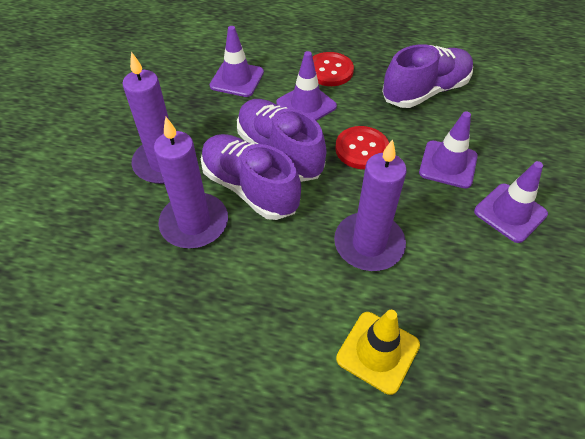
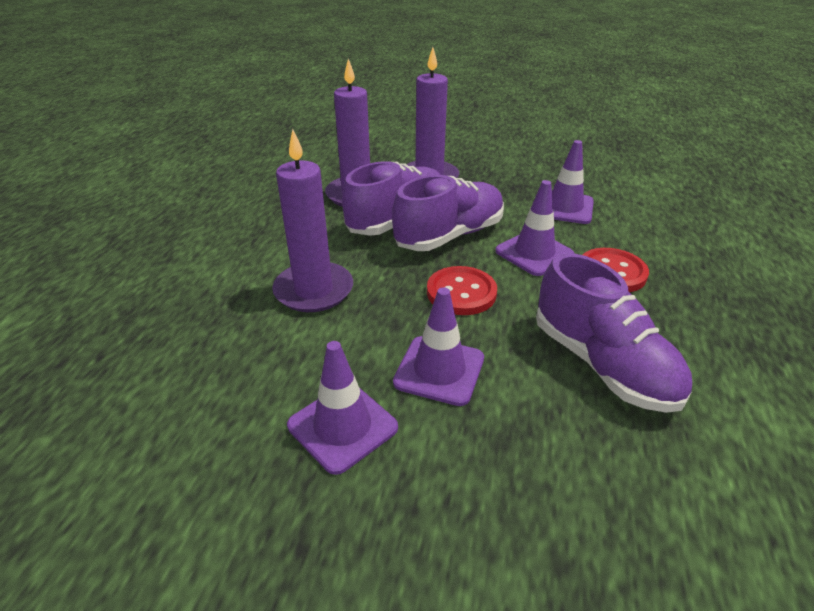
camera: 90 degrees right, 15 degrees down
yellow traffic cone [336,310,420,395] -> none

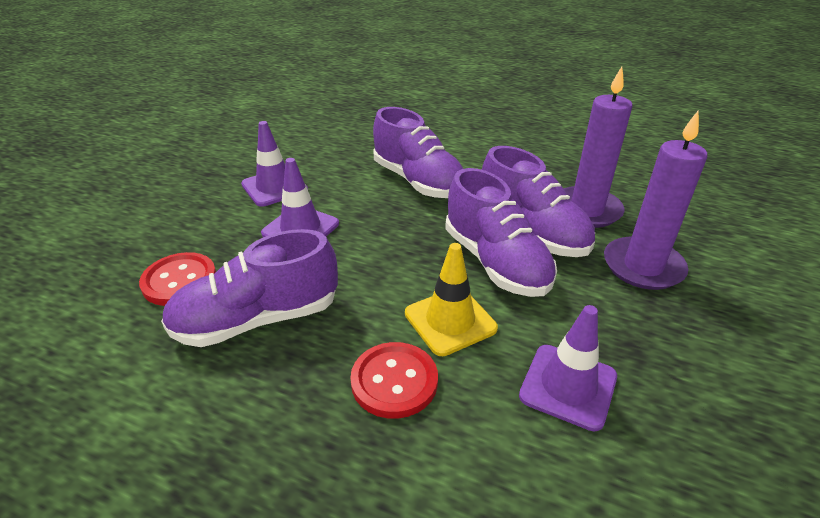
camera: 100 degrees right, 0 degrees up
purple candle [272,129,353,312] -> purple shoe [373,107,463,198]
red button [427,266,497,315] -> red button moved to [139,252,216,306]
purple traffic cone [495,180,574,276] -> yellow traffic cone [405,243,498,356]

